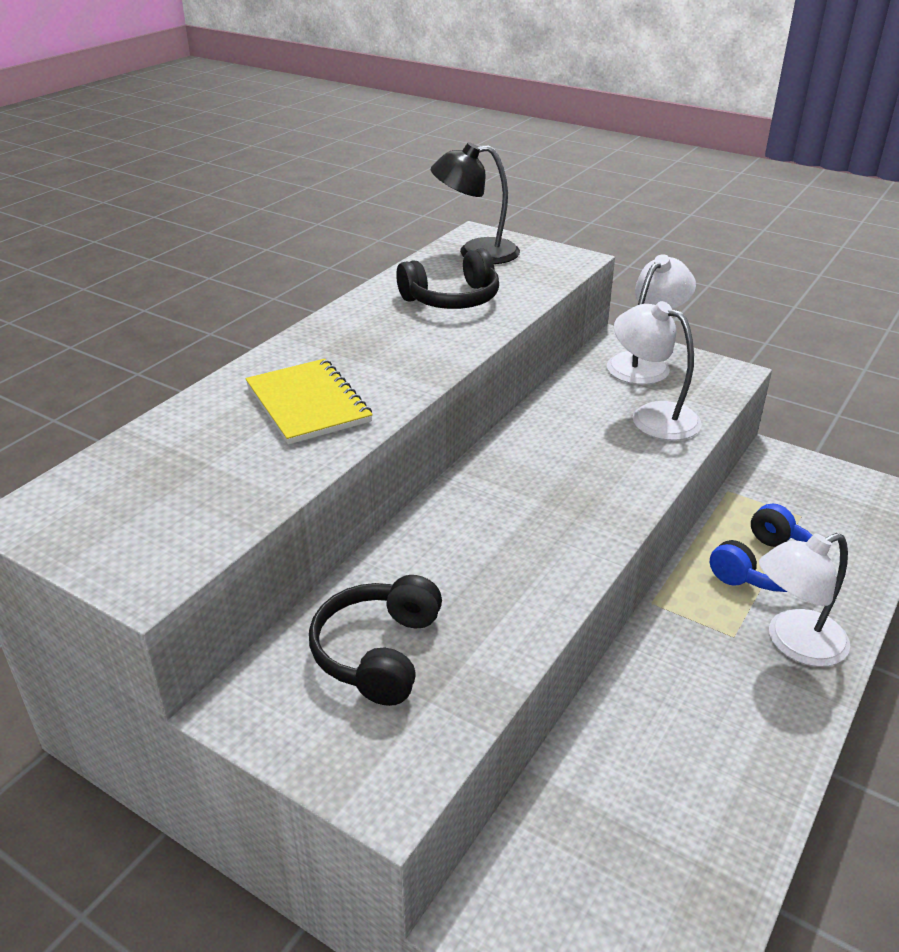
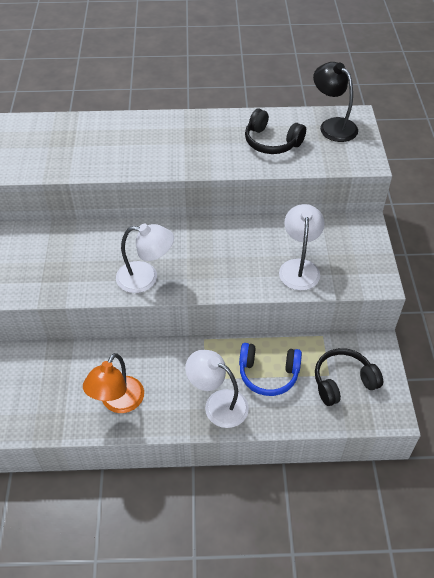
camera: 55 degrees right, 15 degrees up
yellow notebook [245,359,373,445] -> none
black headphones [309,575,442,706] -> black headphones moved to [315,348,383,406]
white lamp [607,254,696,385] -> white lamp moved to [116,224,174,293]
none -> orange lamp [83,353,144,413]

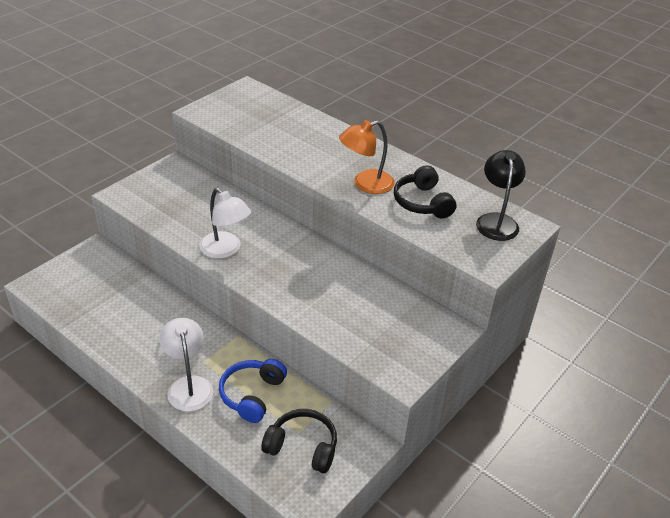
camera: 40 degrees right, 10 degrees down
orange lamp [83,353,144,413] -> orange lamp moved to [339,120,395,194]
blue headphones [239,343,302,396] -> blue headphones turned 60 degrees clockwise [219,359,287,423]
white lamp [279,204,325,290] -> none

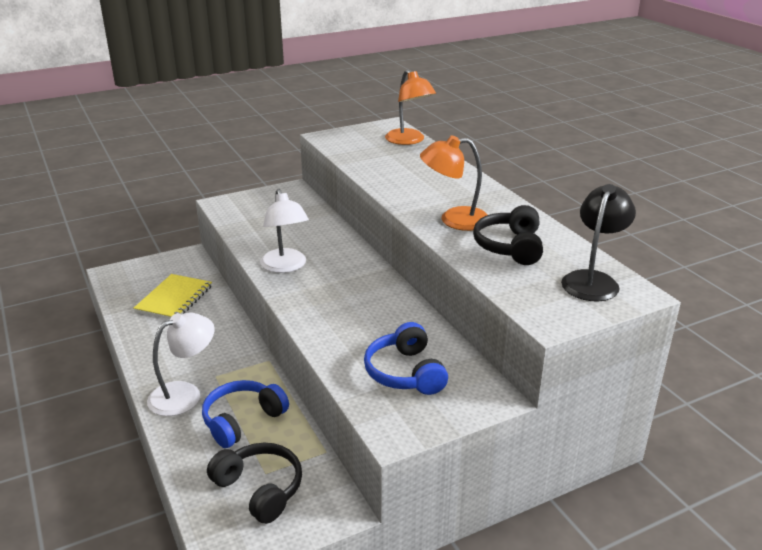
camera: 25 degrees right, 10 degrees down
white lamp [160,318,213,412] -> white lamp turned 45 degrees clockwise [147,313,214,416]
none -> yellow notebook [133,274,212,319]
none -> blue headphones [364,322,448,395]
none -> orange lamp [385,70,436,145]

